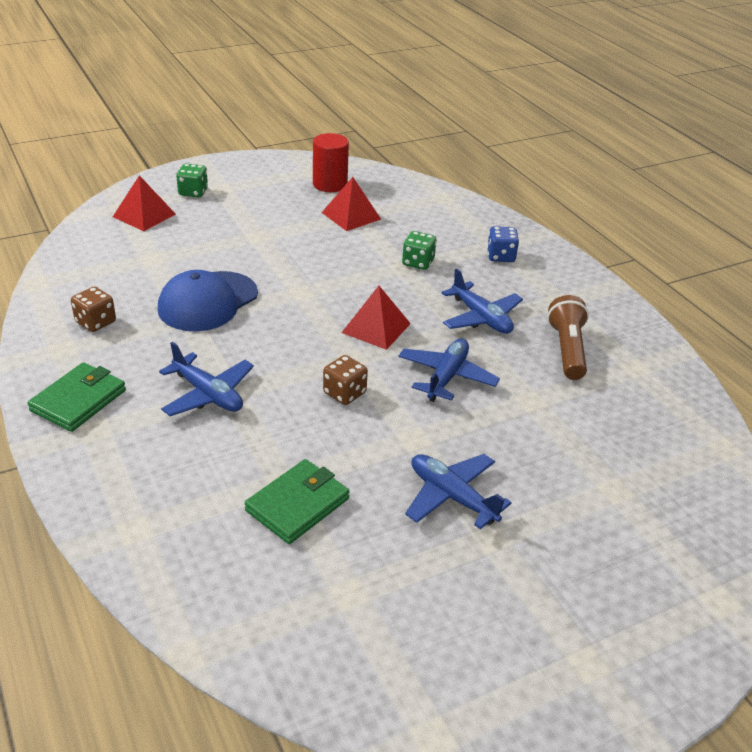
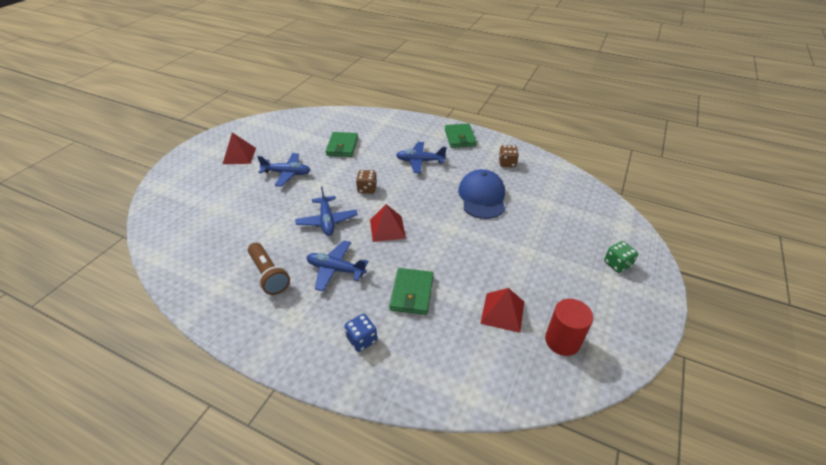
camera: 145 degrees right, 5 degrees up
red pyramid [113,175,176,231] -> red pyramid moved to [223,133,256,164]
green dice [402,231,436,270] -> green wallet [389,268,434,315]

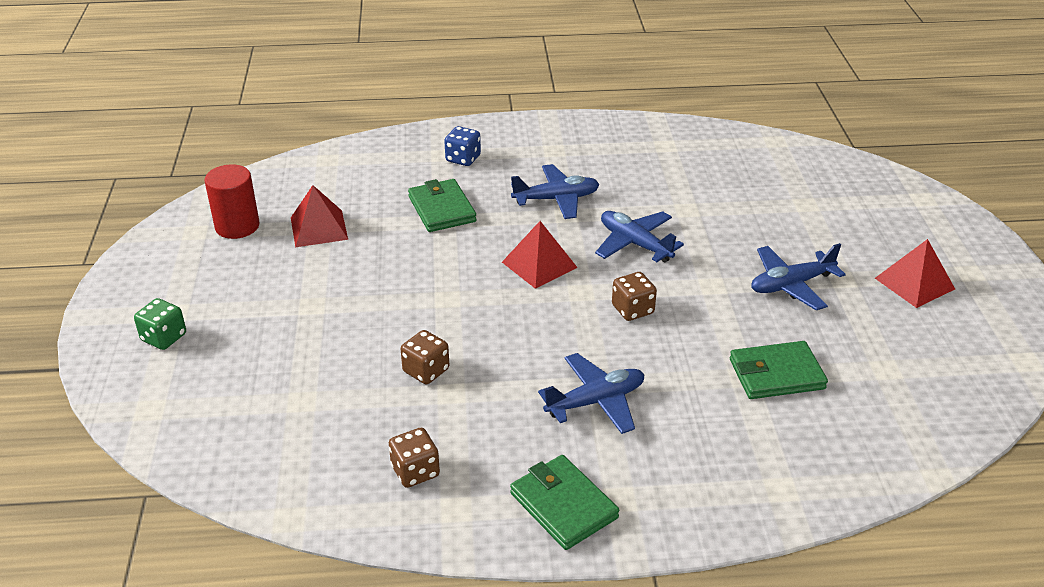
camera: 150 degrees right, 5 degrees down
brown flashlight [248,243,290,295] -> none
green wallet [325,132,358,157] -> green wallet turned 75 degrees counterclockwise [730,341,828,399]
blue cap [458,169,505,219] -> brown dice [401,330,449,384]

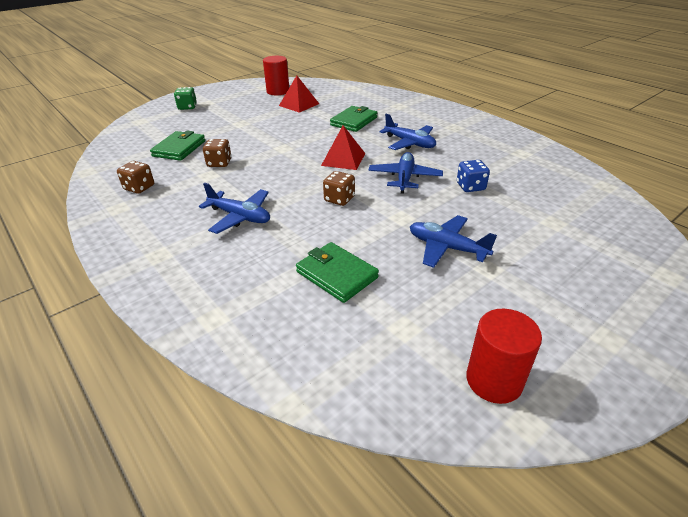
camera: 55 degrees right, 0 degrees up
blue dice [444,126,481,166] -> blue dice moved to [457,160,490,192]
green wallet [510,455,619,550] -> green wallet moved to [150,131,205,161]
red pyramid [875,239,955,308] -> none
none -> red cylinder [466,309,542,404]

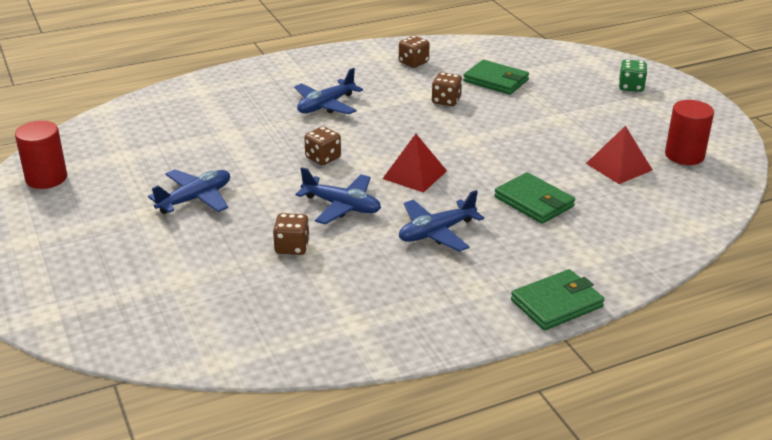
camera: 105 degrees right, 5 degrees down
green wallet [296,242,379,303] -> green wallet moved to [511,269,605,330]
blue dice [457,160,490,192] -> brown dice [273,213,310,255]

